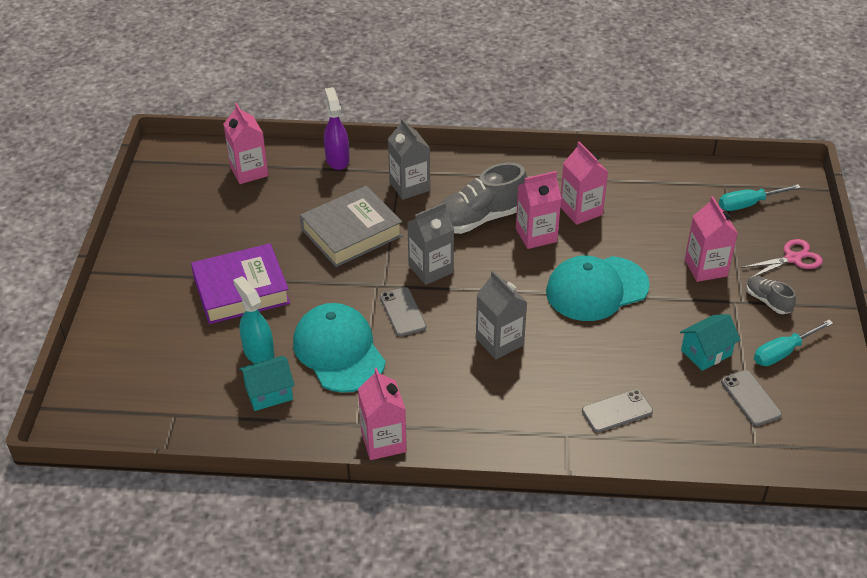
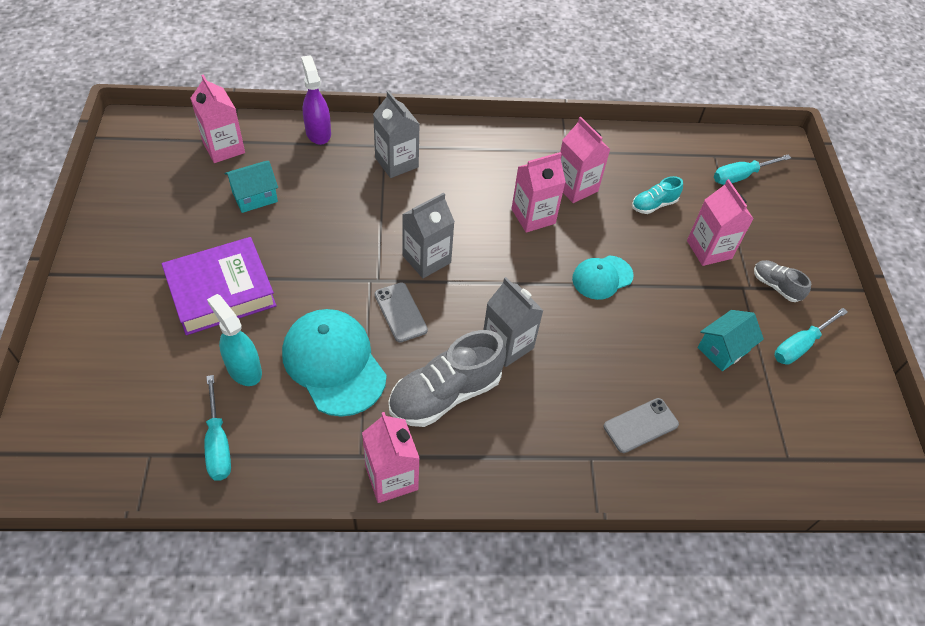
camera: 10 degrees left, 10 degrees up
turquoise house [239,356,295,411] -> turquoise house moved to [225,161,278,213]
grey book [300,186,403,267] -> none
grey shoe [440,163,527,234] -> grey shoe moved to [388,330,506,427]
turquoise cap [546,255,650,321] -> turquoise cap [572,255,634,300], size x0.58
grey phone [721,370,782,426] -> none
pink scissors [741,239,823,277] -> none
none -> turquoise screwdriver [204,375,231,481]
none -> turquoise shoe [632,176,683,214]

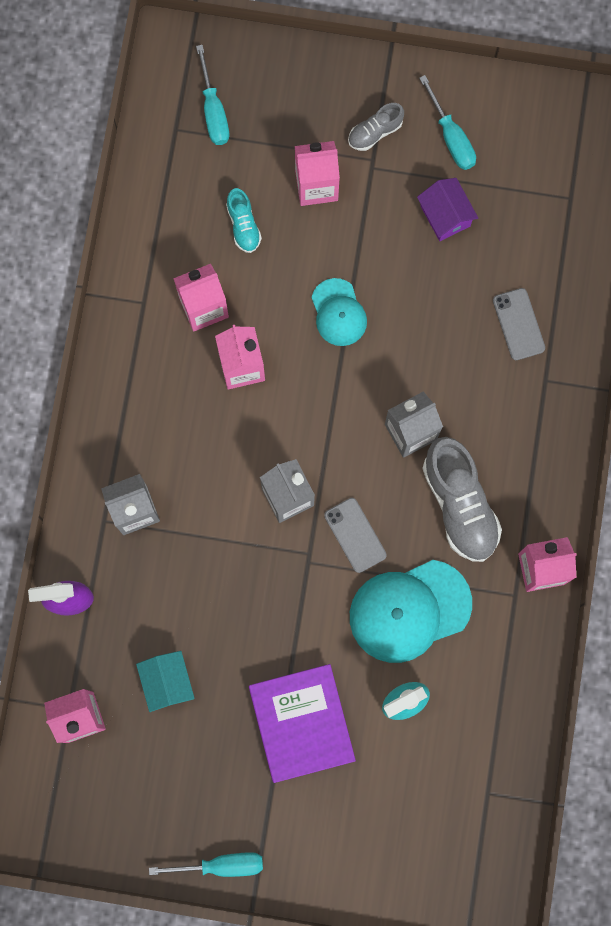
camera: 75 degrees left, 25 degrees up
turquoise screwdriver [204,375,231,481] -> turquoise screwdriver moved to [149,852,263,877]
grey phone [375,282,428,342] -> grey phone turned 75 degrees clockwise [324,498,387,573]
turquoise house [697,310,764,371] -> purple house [417,178,478,241]

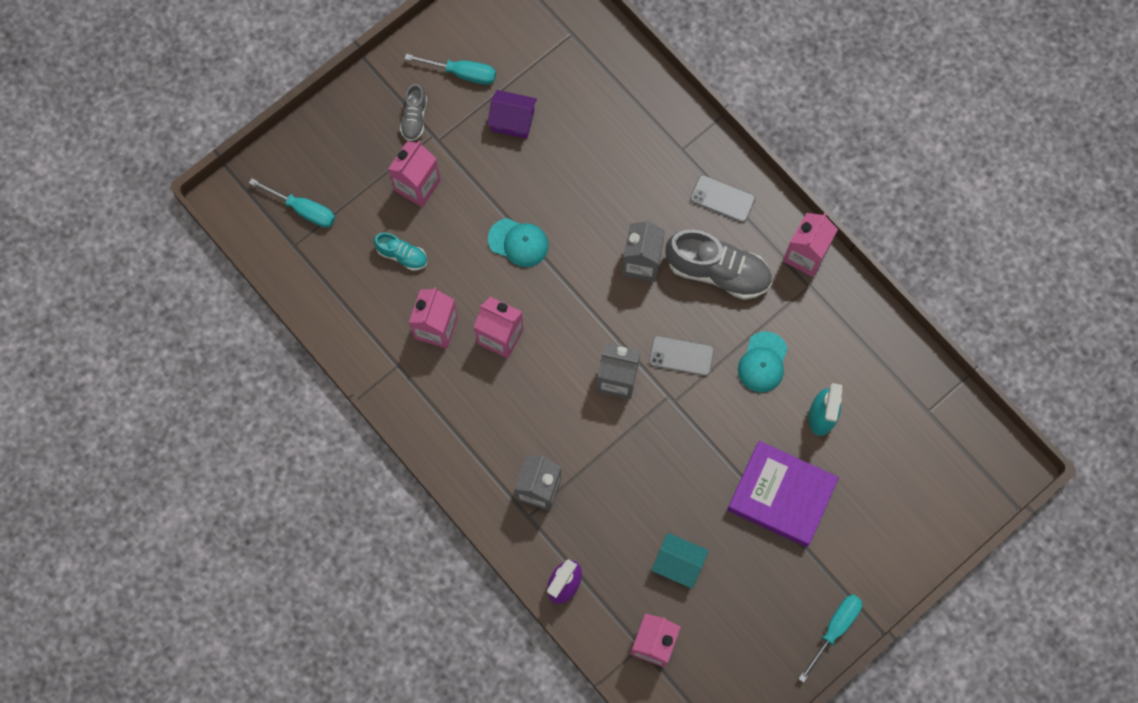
camera: 50 degrees left, 5 degrees down
turquoise cap [350,560,472,663] -> turquoise cap [738,331,788,393], size x0.58
grey phone [493,288,545,360] -> grey phone moved to [690,175,755,223]

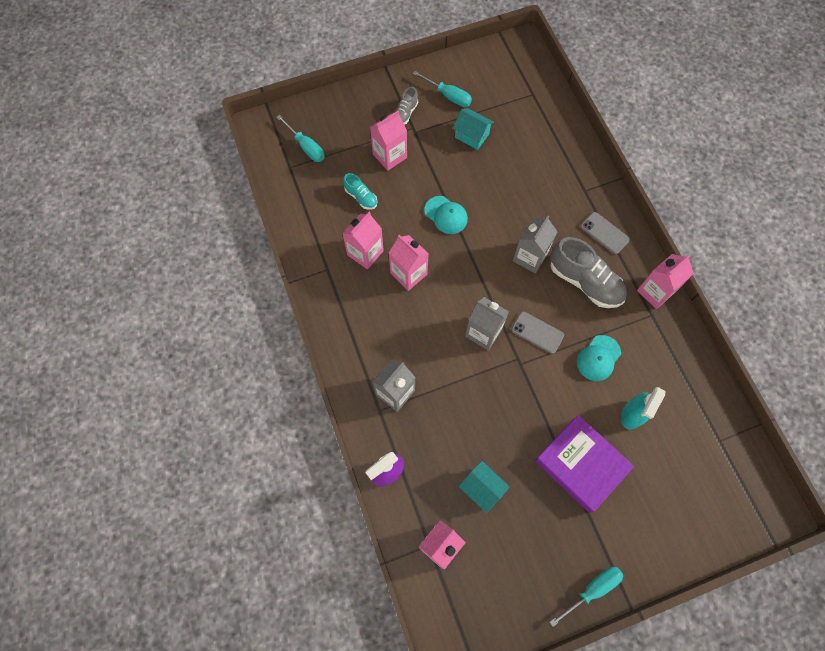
camera: 20 degrees right, 5 degrees down
purple house [487,90,537,139] -> turquoise house [453,108,494,150]

